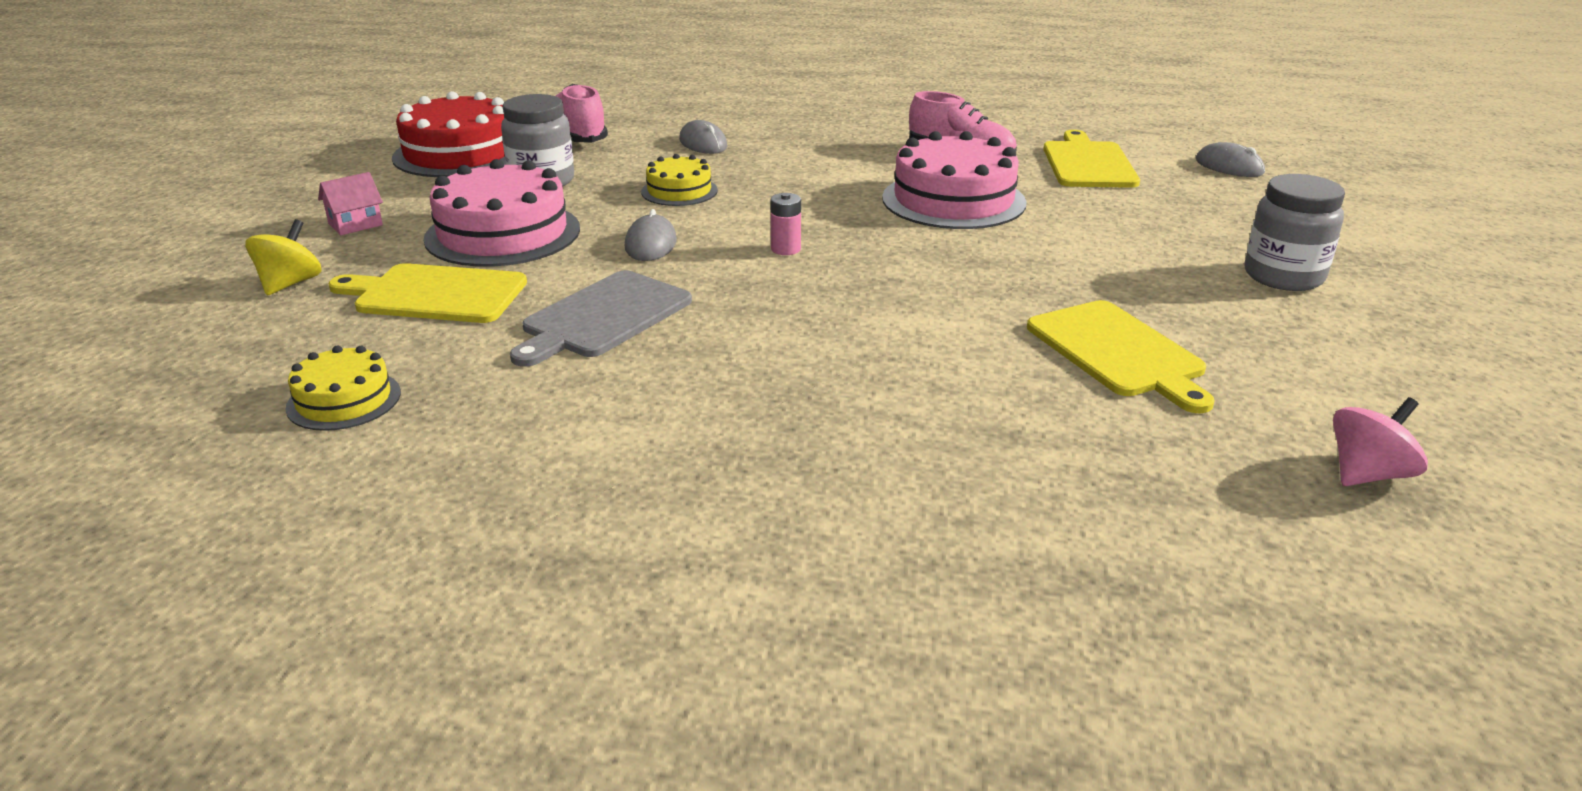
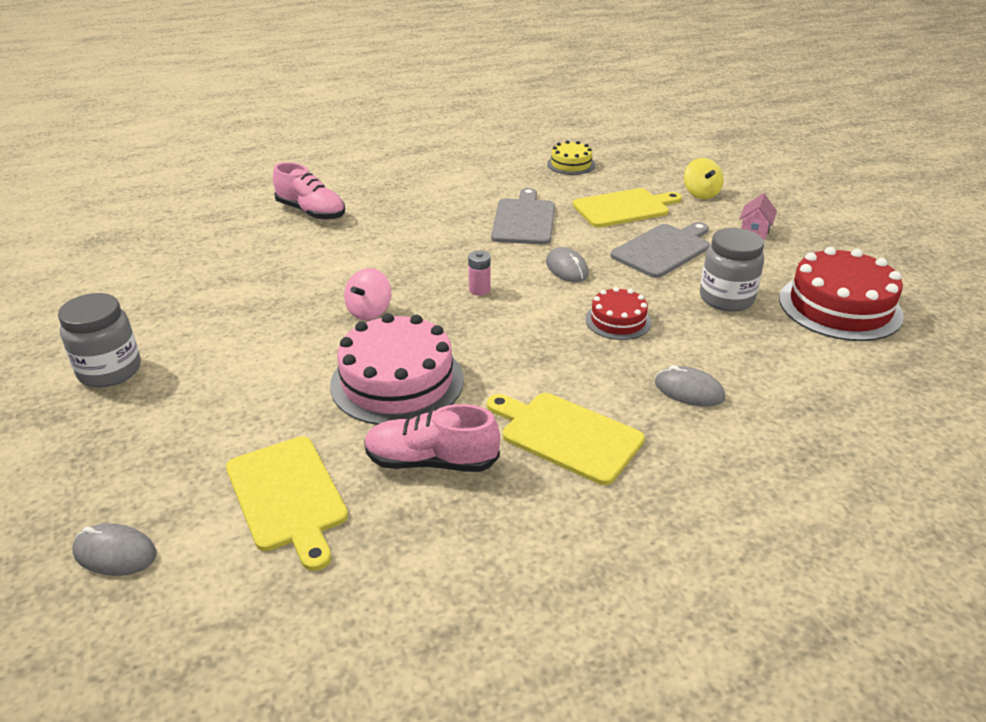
camera: 150 degrees right, 5 degrees up
pink cake [424,159,580,267] -> grey cutting board [610,222,710,278]
pink shoe [556,84,608,142] -> pink shoe moved to [273,162,345,220]
yellow cake [641,154,718,206] -> red cake [585,287,651,340]
yellow cutting board [1027,300,1215,413] -> yellow cutting board moved to [487,393,645,485]
pink spinning top [1333,397,1428,486] -> pink spinning top moved to [344,268,391,320]

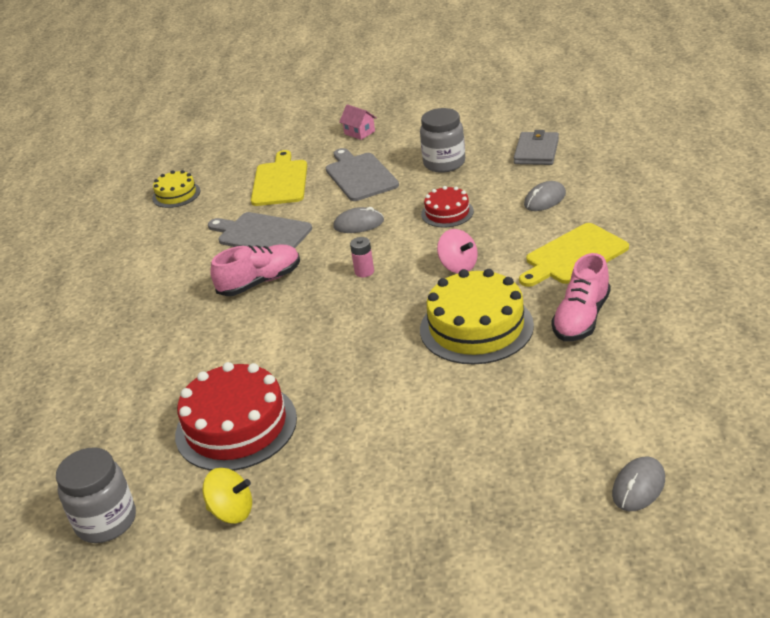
camera: 65 degrees left, 0 degrees up
grey jar [58,293,141,388] -> grey jar moved to [56,448,136,543]
yellow cutting board [226,436,348,571] -> none
pink shoe [273,162,345,220] -> pink shoe moved to [210,245,300,296]
pink cake [330,313,464,425] -> yellow cake [420,269,534,365]
pink spinning top [344,268,391,320] -> pink spinning top moved to [437,229,478,273]
yellow spinning top [684,158,724,199] -> yellow spinning top moved to [203,468,252,524]
red cake [779,247,904,341] -> red cake moved to [175,362,297,471]
none -> grey wallet [514,130,559,165]

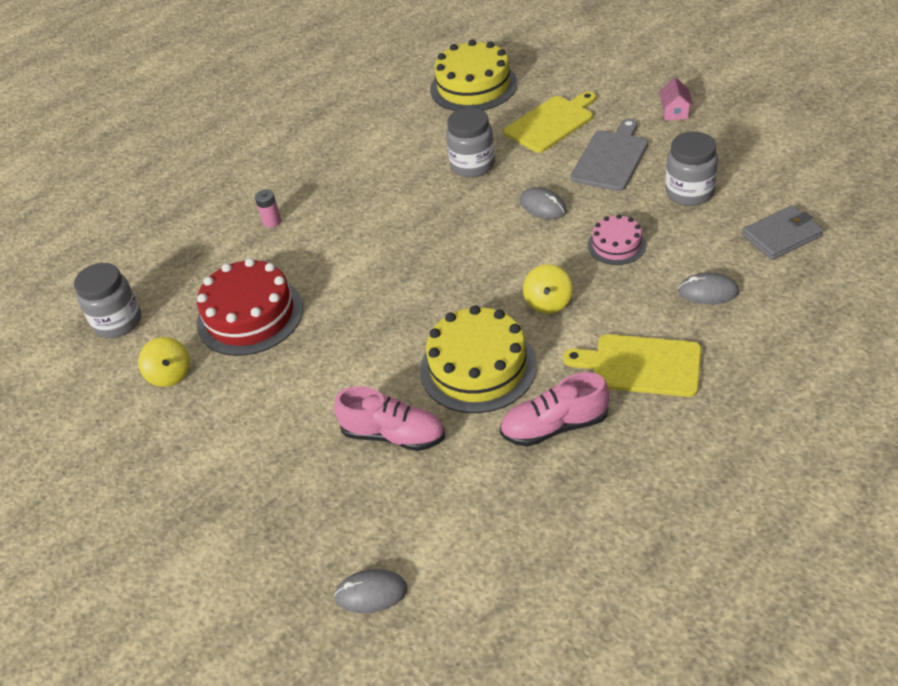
camera: 50 degrees right, 10 degrees up
yellow cake [152,170,200,208] -> yellow cake [430,40,518,111], size x1.84
grey cutting board [208,212,312,248] -> grey jar [446,107,495,178]
pink shoe [210,245,300,296] -> pink shoe moved to [334,386,445,451]
pink battery [350,237,374,277] -> pink battery moved to [255,189,281,228]
red cake [421,186,474,227] -> pink cake [588,214,646,265]
pink spinning top [437,229,478,273] -> yellow spinning top [523,264,572,314]

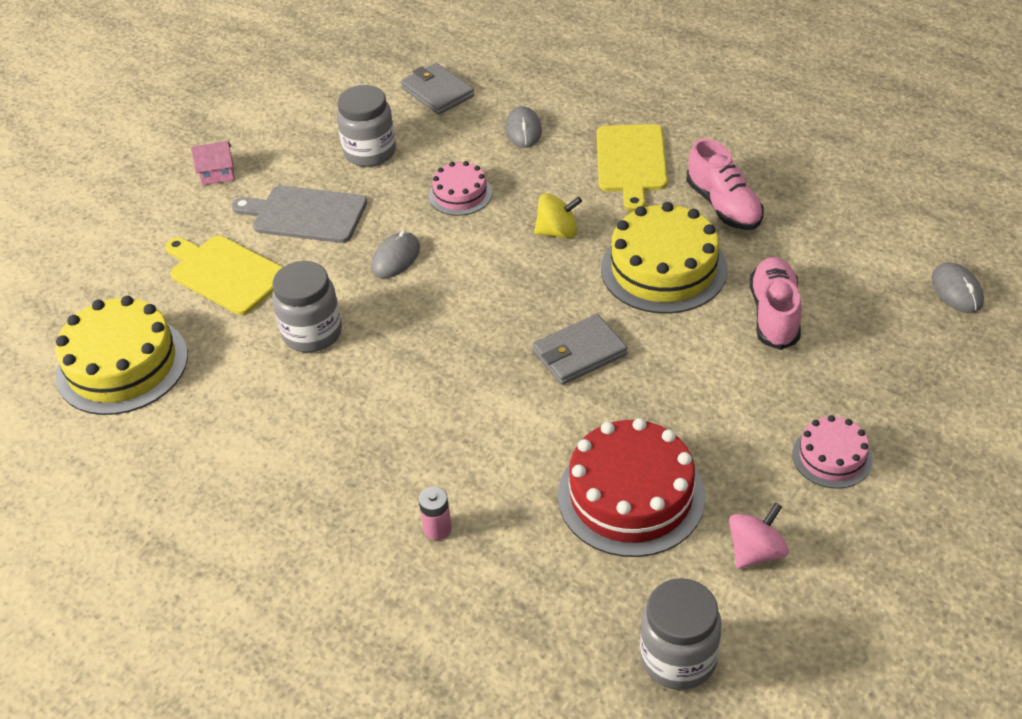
camera: 105 degrees left, 0 degrees up
yellow spinning top [138,337,190,387] -> pink spinning top [729,503,789,569]
none -> grey wallet [532,314,628,385]
none -> pink cake [792,415,873,489]

